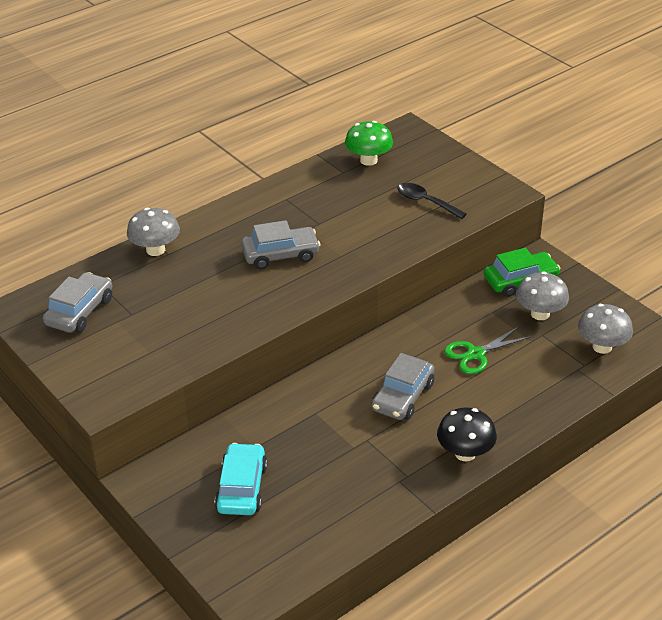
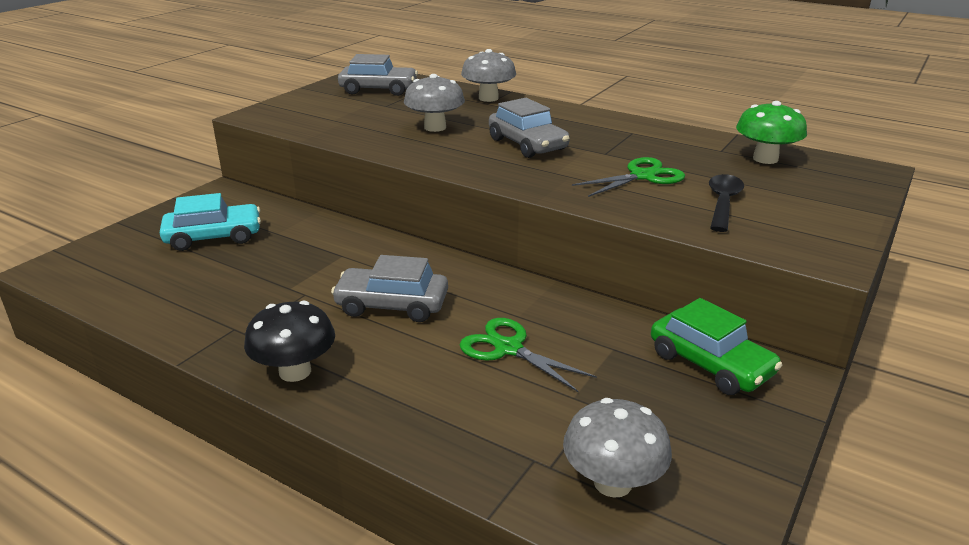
camera: 70 degrees right, 10 degrees down
grey mushroom [516,272,569,320] -> grey mushroom moved to [404,74,465,132]
none -> green scissors [572,157,685,197]

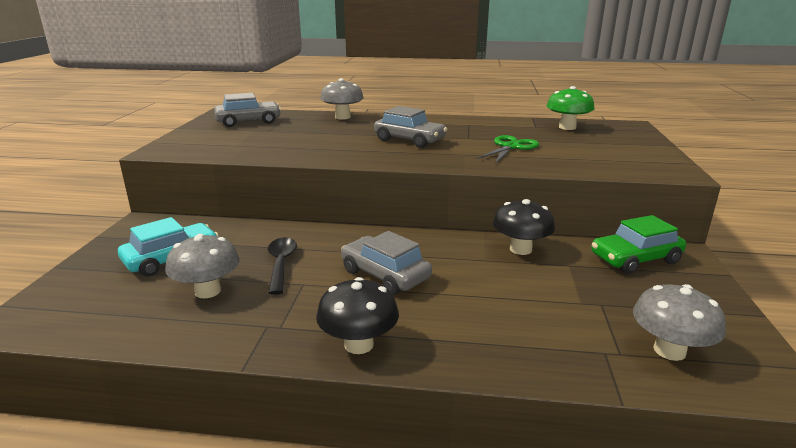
camera: 25 degrees left, 5 degrees down
grey car [331,255,448,322] -> grey car turned 60 degrees clockwise [341,231,432,295]
grey mushroom [404,74,465,132] -> grey mushroom moved to [165,234,240,298]
green scissors [459,318,597,392] -> none
green car [651,298,782,395] -> green car turned 135 degrees clockwise [592,215,686,274]
black spoon [709,174,744,232] -> black spoon moved to [268,237,297,295]
none -> black mushroom [493,199,555,255]

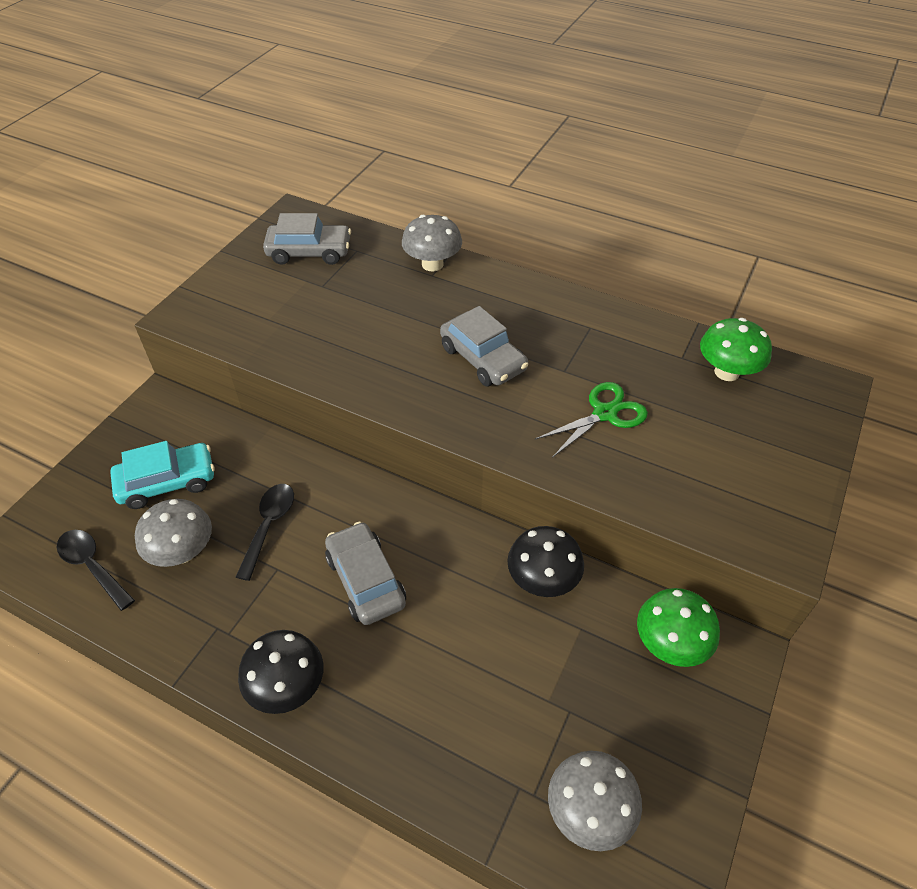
camera: 20 degrees right, 25 degrees up
green car [592,215,686,274] -> green mushroom [637,588,720,667]
none -> black spoon [57,530,135,611]

